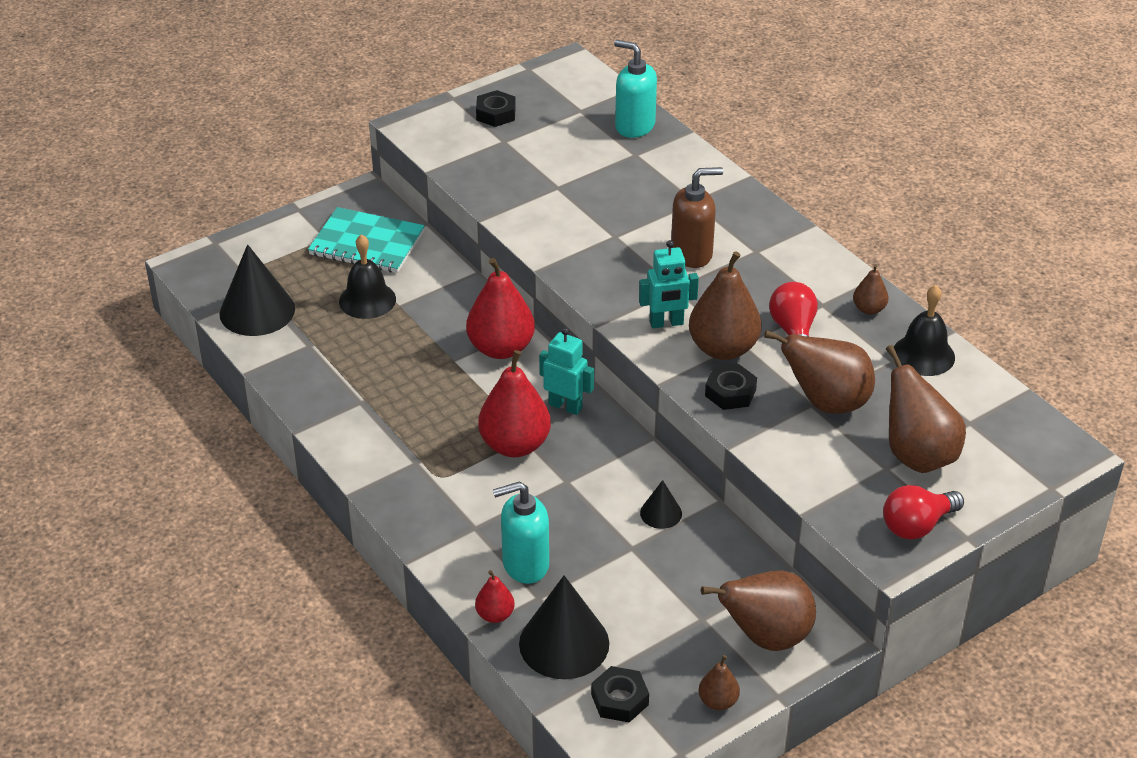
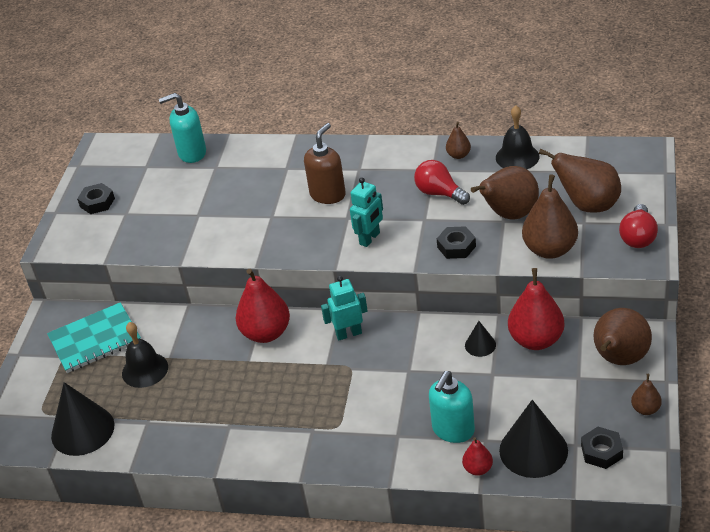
camera: 40 degrees left, 0 degrees up
red pear [478,350,551,457] -> red pear moved to [508,268,564,350]
brown pear [689,251,762,360] -> brown pear moved to [522,174,578,259]

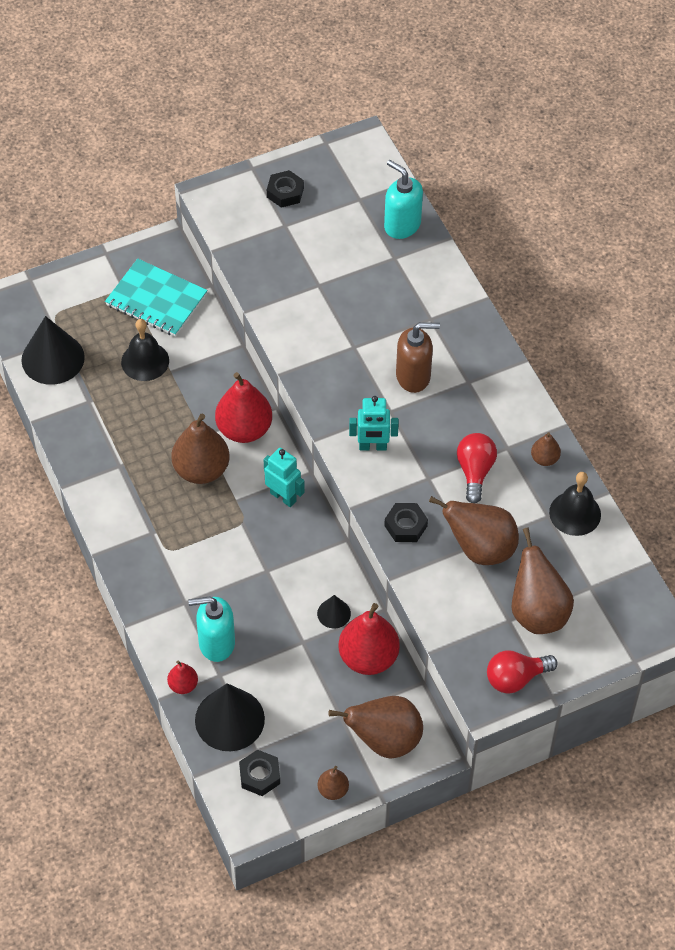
camera: 50 degrees right, 15 degrees up
brown pear [522,174,578,259] -> brown pear moved to [172,414,230,484]

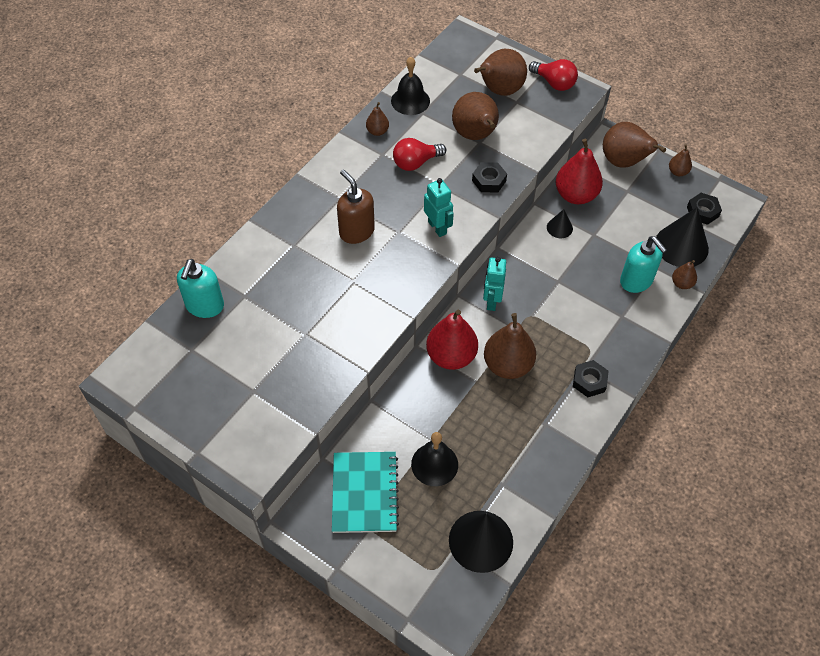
camera: 120 degrees left, 0 degrees up
red pear [167,660,198,694] -> brown pear [672,260,697,289]
black nut [267,170,304,208] -> black nut moved to [573,360,609,397]

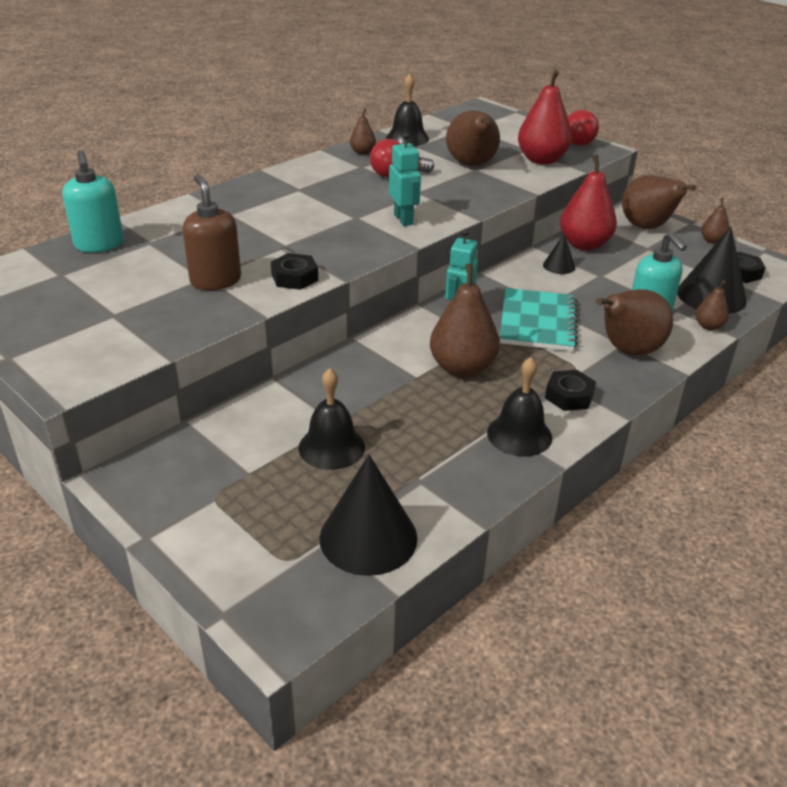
camera: 10 degrees right, 20 degrees down
turquoise soap dispenser [177,259,224,318] -> turquoise soap dispenser turned 45 degrees counterclockwise [62,150,124,252]
turquoise notebook [332,452,399,533] -> turquoise notebook moved to [500,288,578,351]
brown soap dispenser [337,170,375,244] -> brown soap dispenser moved to [183,174,241,290]
red pear [426,310,478,370] -> red pear moved to [518,69,572,165]
black nut [472,162,507,192] -> black nut moved to [271,253,318,290]
brown pear [474,49,527,96] -> brown pear moved to [596,289,673,356]
none -> black bell [487,357,552,457]

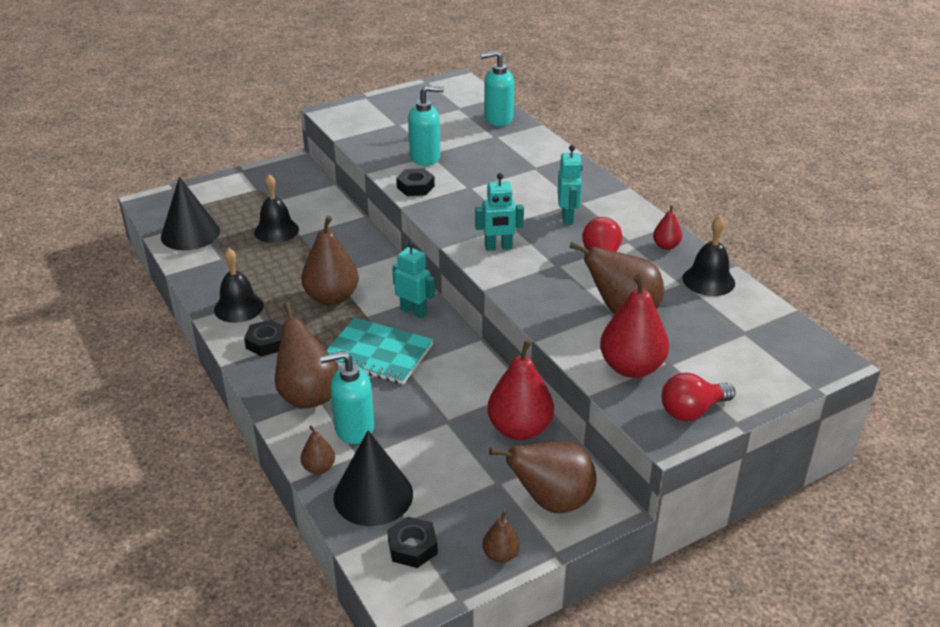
camera: 105 degrees right, 0 degrees up
brown soap dispenser [183,174,241,290] -> turquoise soap dispenser [408,85,444,166]
brown pear [350,109,376,155] -> red pear [653,205,682,250]
black cone [543,234,575,274] -> none
none -> turquoise robot [557,145,583,225]

